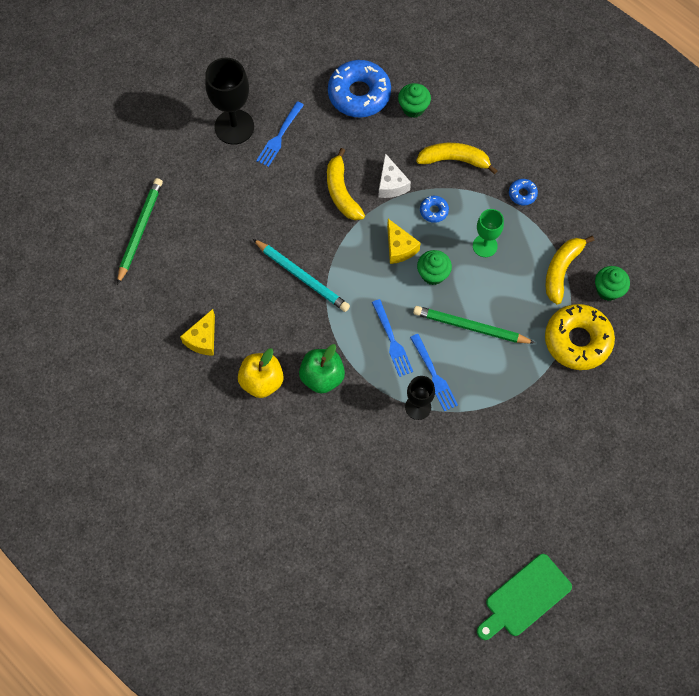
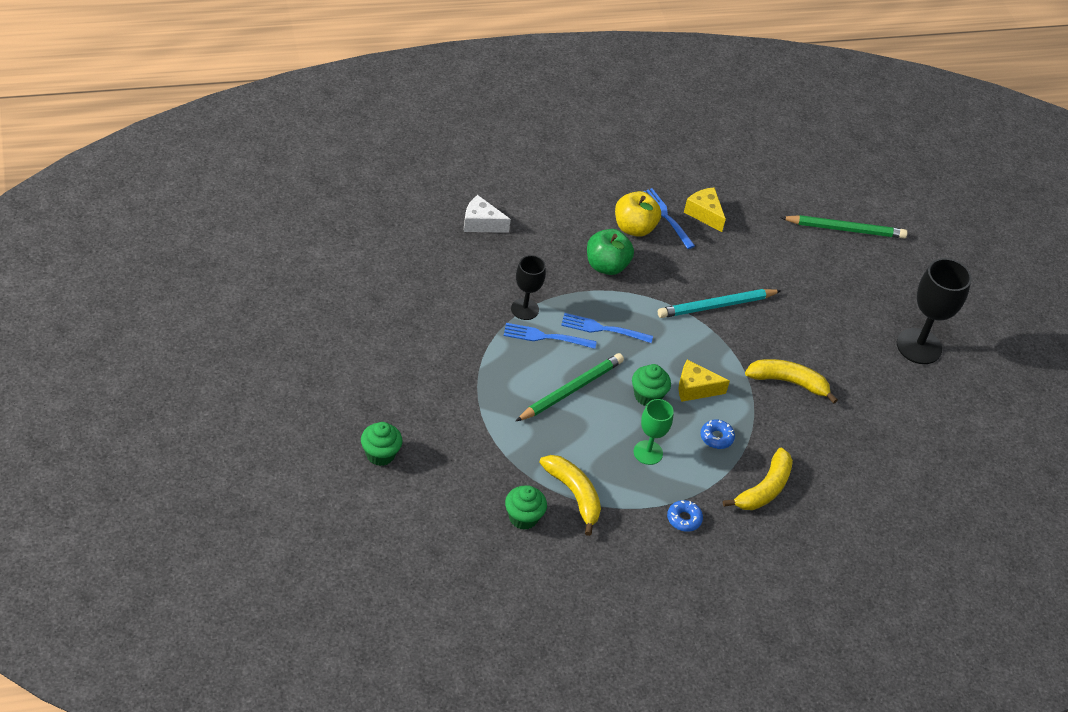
camera: 115 degrees right, 20 degrees down
green pencil [117,178,163,285] -> green pencil turned 45 degrees counterclockwise [780,215,908,239]
blue fork [256,101,304,167] -> blue fork moved to [643,188,695,249]
blue donut [328,60,391,118] -> none
white cheese [378,153,411,198] -> white cheese moved to [464,195,511,233]
green cupcake [398,83,431,118] -> green cupcake moved to [361,422,402,466]
green cutting board [477,554,572,640] -> none
yellow donut [545,304,615,370] -> none

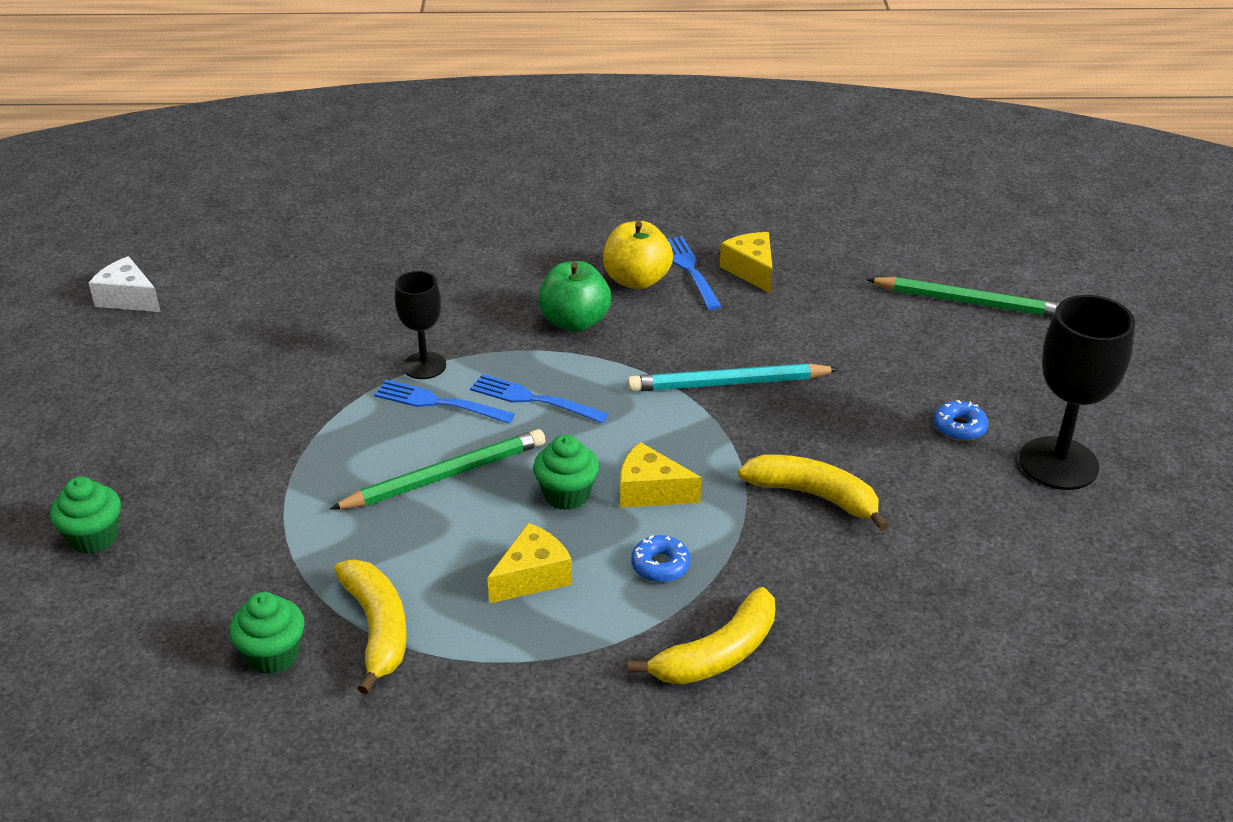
camera: 20 degrees right, 10 degrees down
white cheese [464,195,511,233] -> white cheese moved to [89,256,161,312]
green goblet [633,399,674,465] -> yellow cheese [487,523,572,603]
blue donut [667,500,703,532] -> blue donut moved to [934,400,988,441]

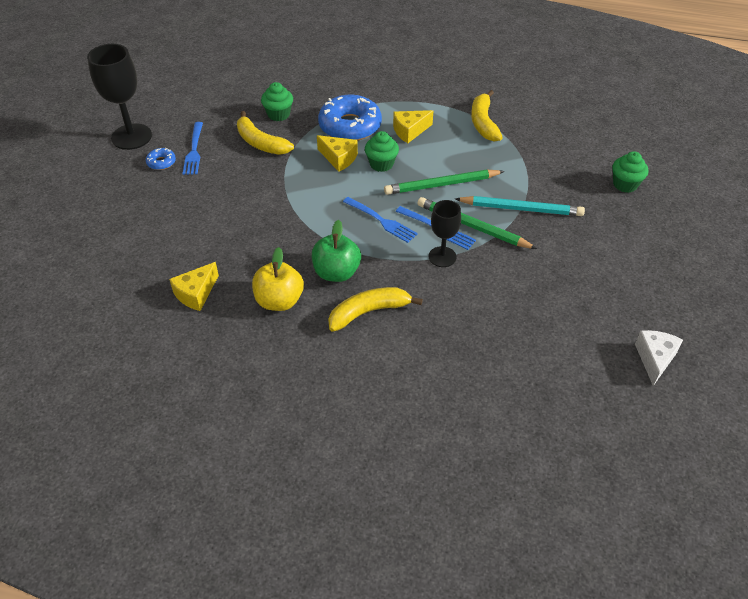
camera: 165 degrees left, 10 degrees up
white cheese [89,256,161,312] -> white cheese turned 120 degrees counterclockwise [635,330,683,386]
green cupcake [229,592,305,675] -> green cupcake moved to [261,82,293,121]
turquoise pencil [627,363,839,392] -> turquoise pencil moved to [455,196,585,216]
yellow banana [628,587,775,685] -> yellow banana moved to [328,287,423,332]
blue donut [631,535,691,582] -> blue donut [318,95,382,141], size x2.26
blue fork [667,236,721,310] -> blue fork moved to [183,122,203,175]
yellow cheese [720,232,773,294] -> yellow cheese turned 45 degrees clockwise [169,262,219,311]
green pencil [866,277,1059,318] -> green pencil moved to [417,197,537,249]

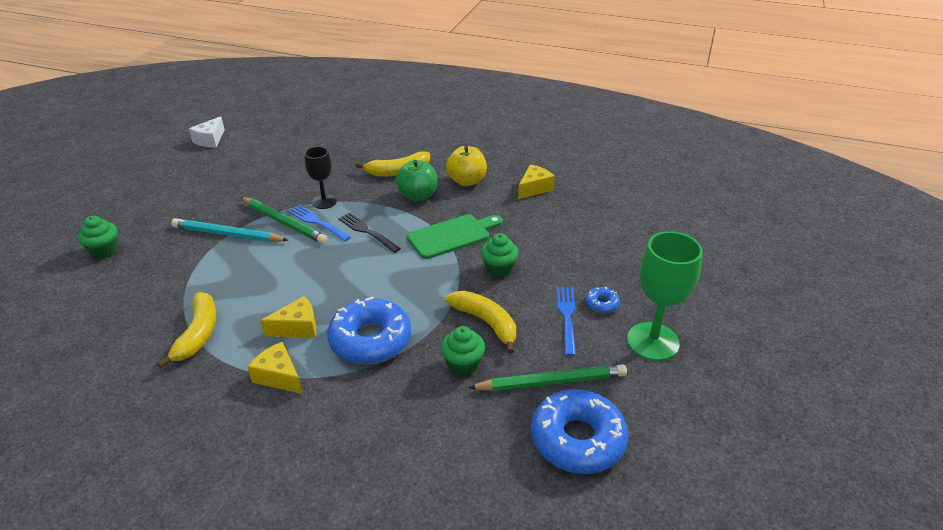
camera: 175 degrees left, 10 degrees down
black goblet [87,44,152,150] -> green goblet [627,231,703,361]
yellow cheese [317,135,358,172] -> yellow cheese moved to [247,342,302,394]
blue fork [343,197,418,243] -> black fork [338,212,401,253]
green cupcake [365,131,399,172] -> green cupcake moved to [481,233,519,278]
green pencil [384,170,505,195] -> green pencil moved to [468,364,627,391]
none -> green cutting board [407,214,503,259]
none -> blue donut [531,389,628,474]

